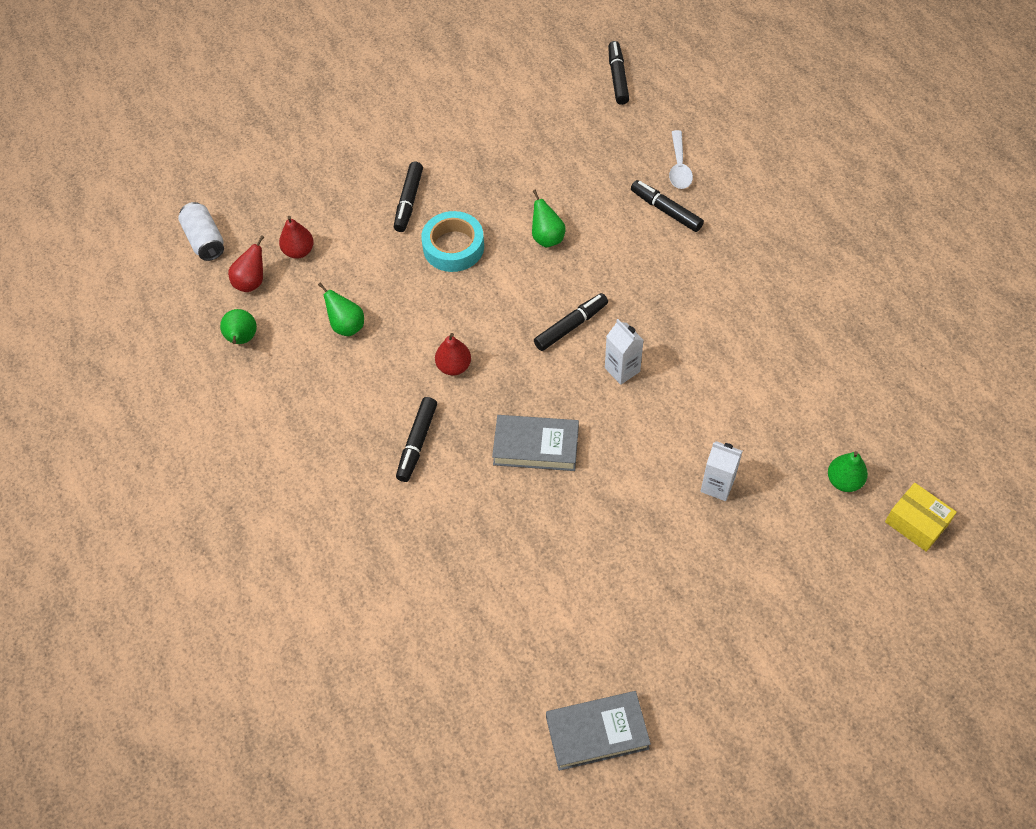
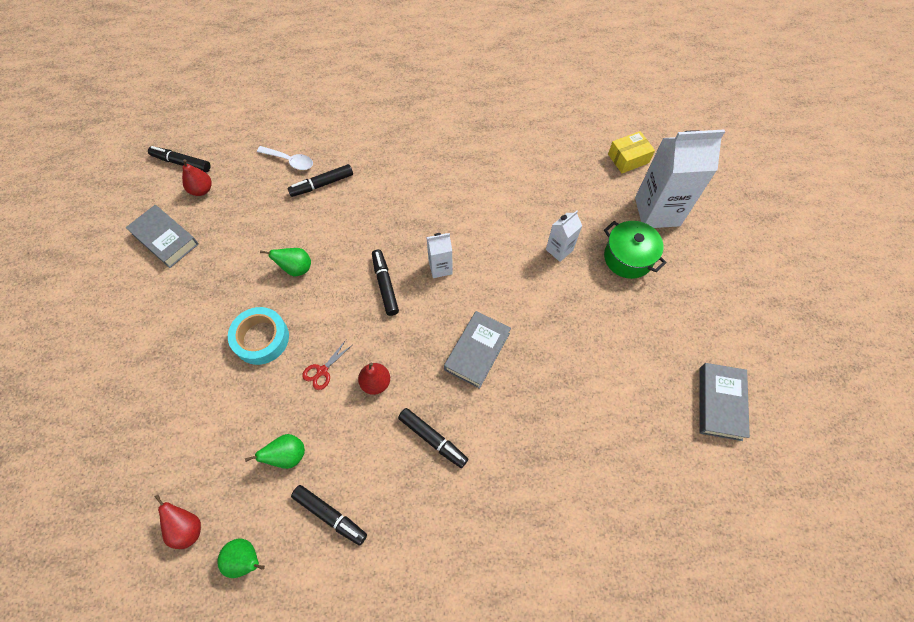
camera: 70 degrees left, 5 degrees up
white can [178,202,224,261] -> none
red pear [279,216,314,259] -> red pear moved to [182,159,212,196]
black marker [394,162,423,232] -> black marker moved to [291,485,367,545]
green pear [828,451,868,492] -> none
none -> grey book [126,205,199,268]
none -> red scissors [302,340,352,390]
none -> green pot [604,221,667,279]
none -> white carton [635,130,725,228]

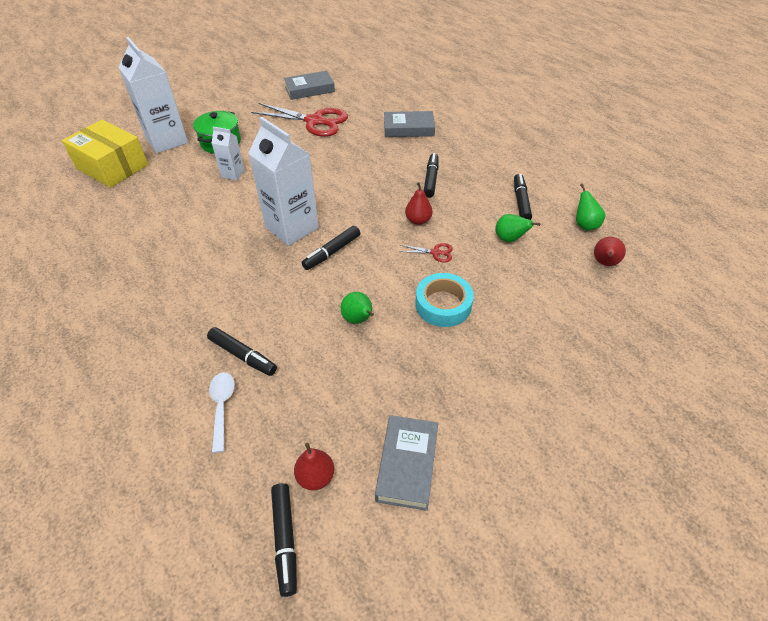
camera: 120 degrees left, 15 degrees down
white carton [426,233,453,278] -> white carton [248,117,319,246], size x2.00
grey book [444,311,511,389] -> grey book moved to [384,111,435,137]
yellow box [608,131,655,173] -> yellow box [62,119,148,188], size x1.82
none -> red scissors [251,103,348,137]

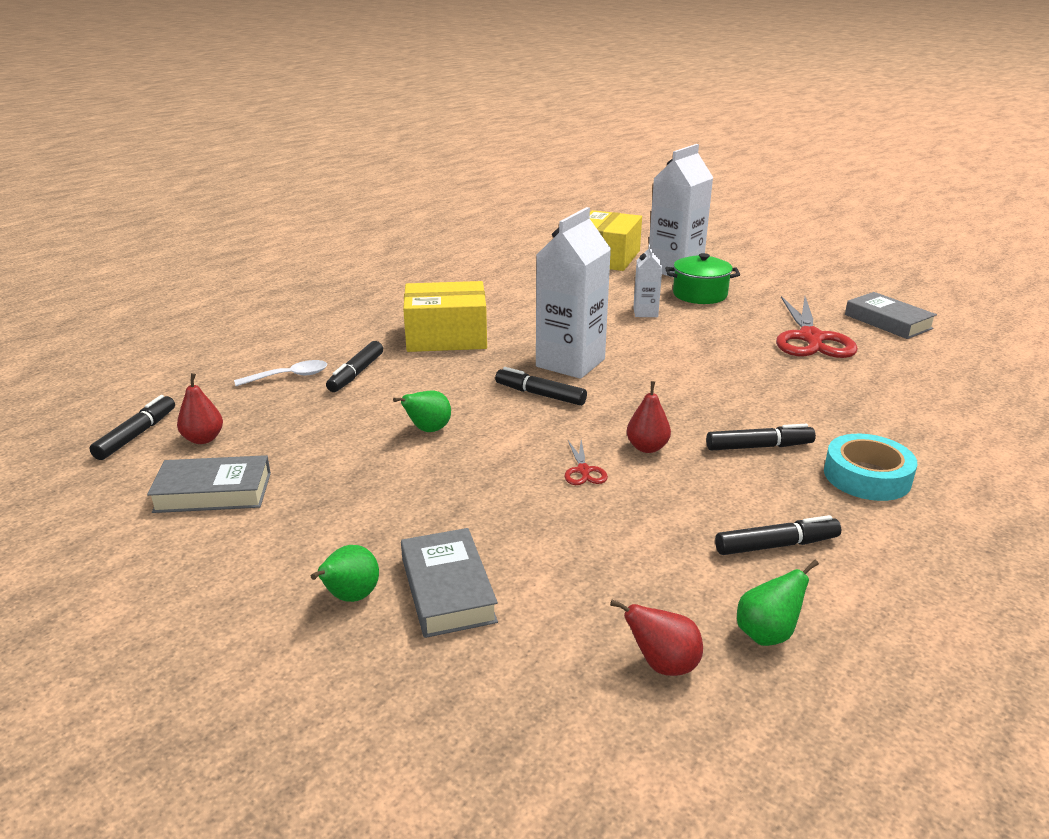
camera: 75 degrees right, 20 degrees down
black marker [271,483,297,597] -> black marker turned 135 degrees clockwise [89,395,175,460]
grey book [384,111,435,137] -> grey book moved to [401,528,498,638]
turquoise tape [415,273,474,327] -> turquoise tape moved to [824,434,917,501]
green pear [495,214,540,242] -> green pear moved to [311,545,379,602]
none -> yellow box [403,281,487,352]

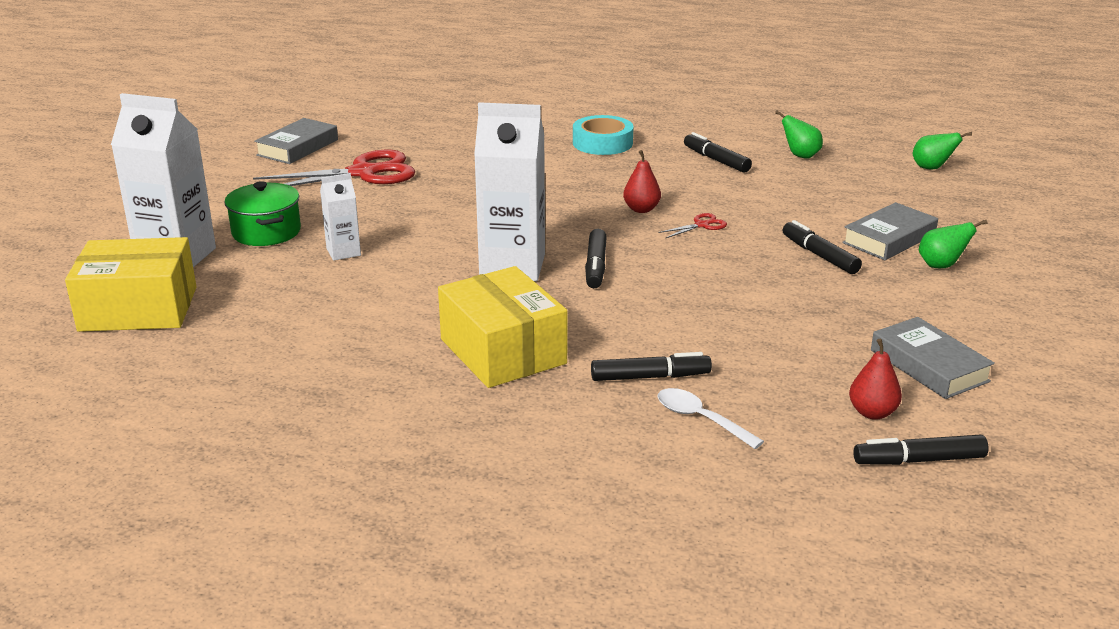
camera: 115 degrees left, 0 degrees up
green pear [393,391,451,432] -> green pear moved to [913,132,972,169]
red pear [610,599,703,676] -> none
black marker [706,424,816,451] -> black marker moved to [783,220,862,274]

